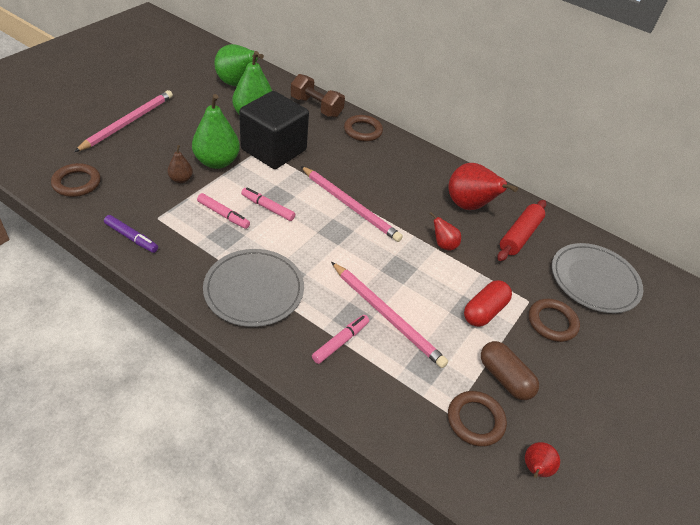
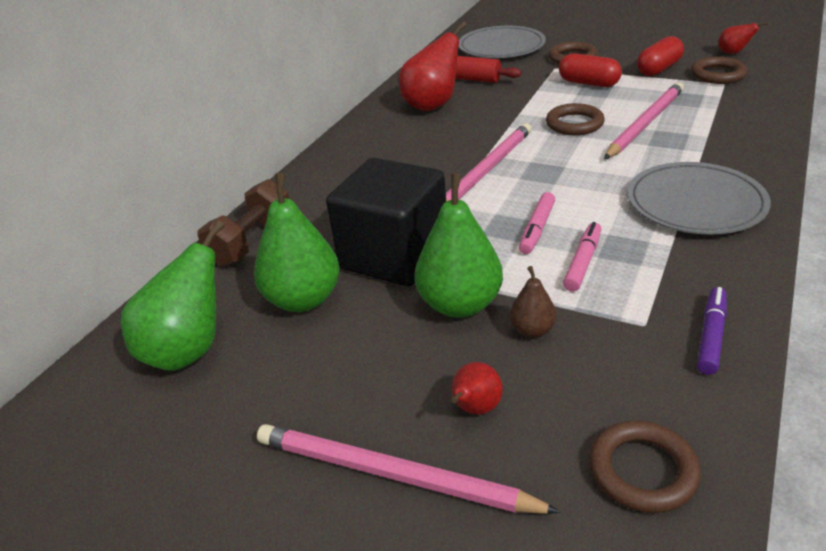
camera: 90 degrees left, 10 degrees down
pink marker [312,315,369,364] -> none
brown ring [344,115,383,141] -> brown ring moved to [546,103,605,135]
red pear [429,212,461,251] -> red pear moved to [451,362,503,415]
brown capsule [481,341,539,400] -> red capsule [637,36,684,76]

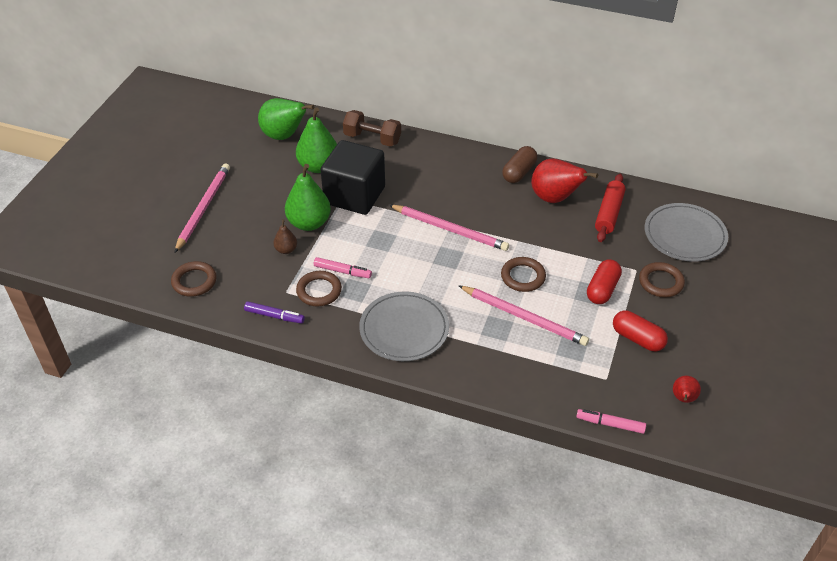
camera: 80 degrees right, 10 degrees up
red pear [451,362,503,415] -> none
pink marker [519,192,555,254] -> pink marker moved to [576,409,646,434]
brown ring [691,57,747,84] -> brown ring moved to [296,271,342,307]
none -> brown capsule [502,146,537,183]

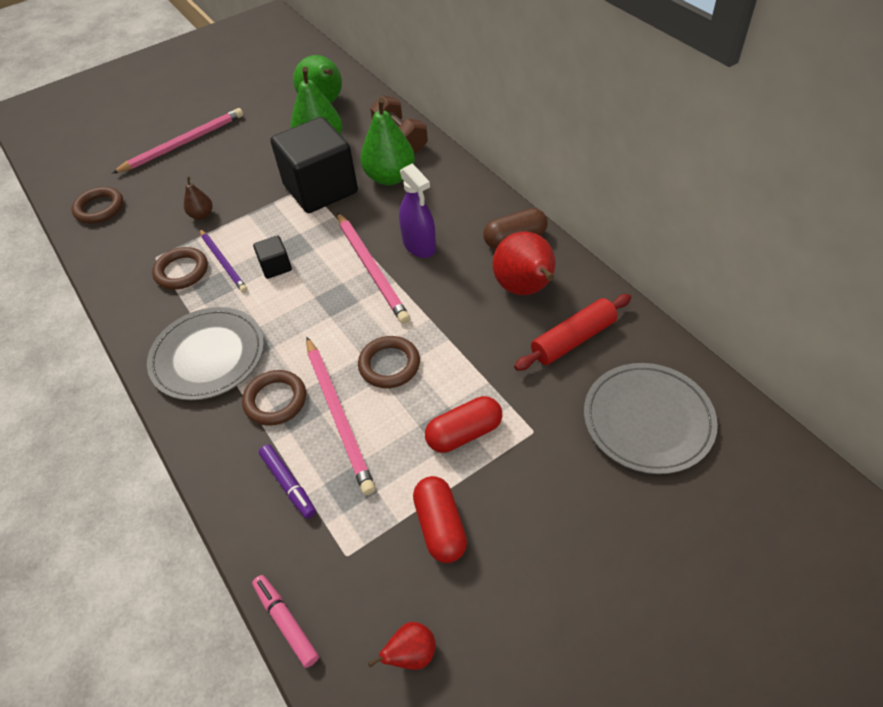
camera: 40 degrees right, 5 degrees up
purple marker [244,301,305,324] -> purple marker moved to [259,444,316,519]
green pear [285,164,331,231] -> green pear moved to [360,97,415,185]
pink marker [314,257,372,278] -> purple pencil [200,229,248,293]
brown ring [639,262,685,297] -> brown ring moved to [242,370,306,426]
none -> black cube [253,236,292,279]
none -> purple spray bottle [399,163,436,258]

